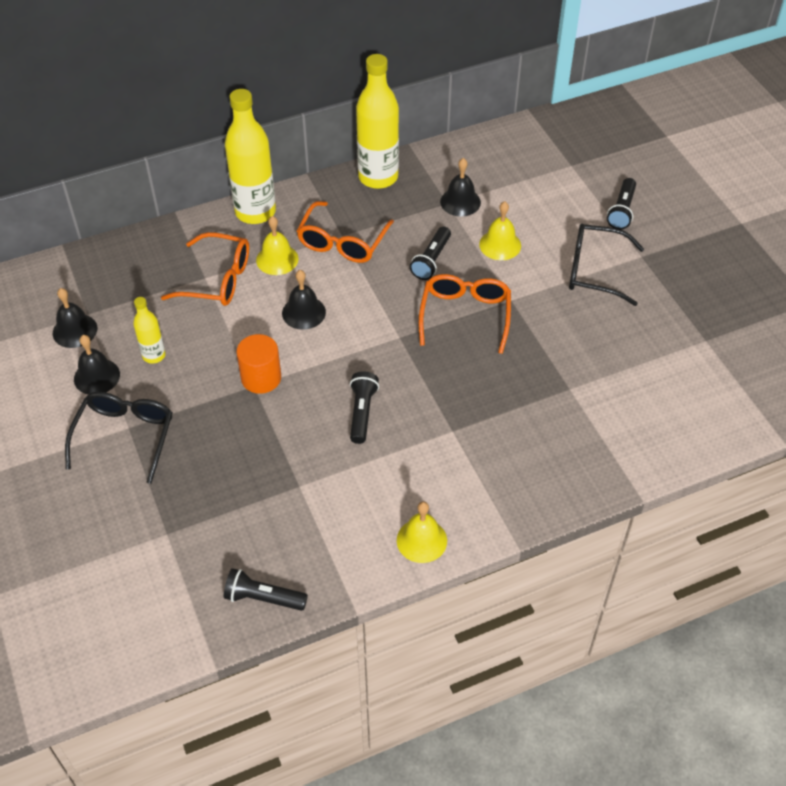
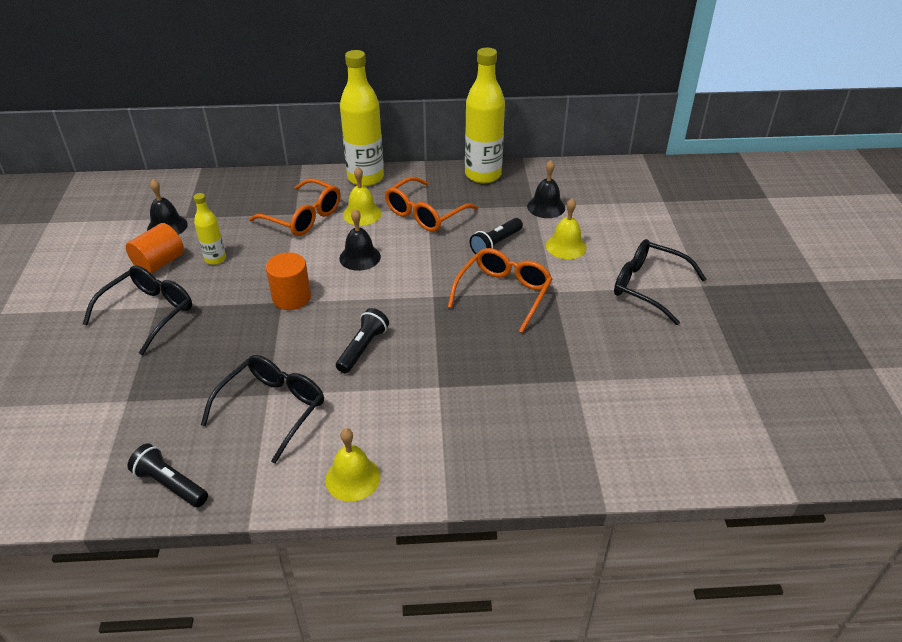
camera: 20 degrees right, 10 degrees down
black bell [74,335,120,394] -> orange cylinder [126,223,184,274]
black flashlight [607,178,636,229] -> none
none -> black glasses [201,355,324,464]

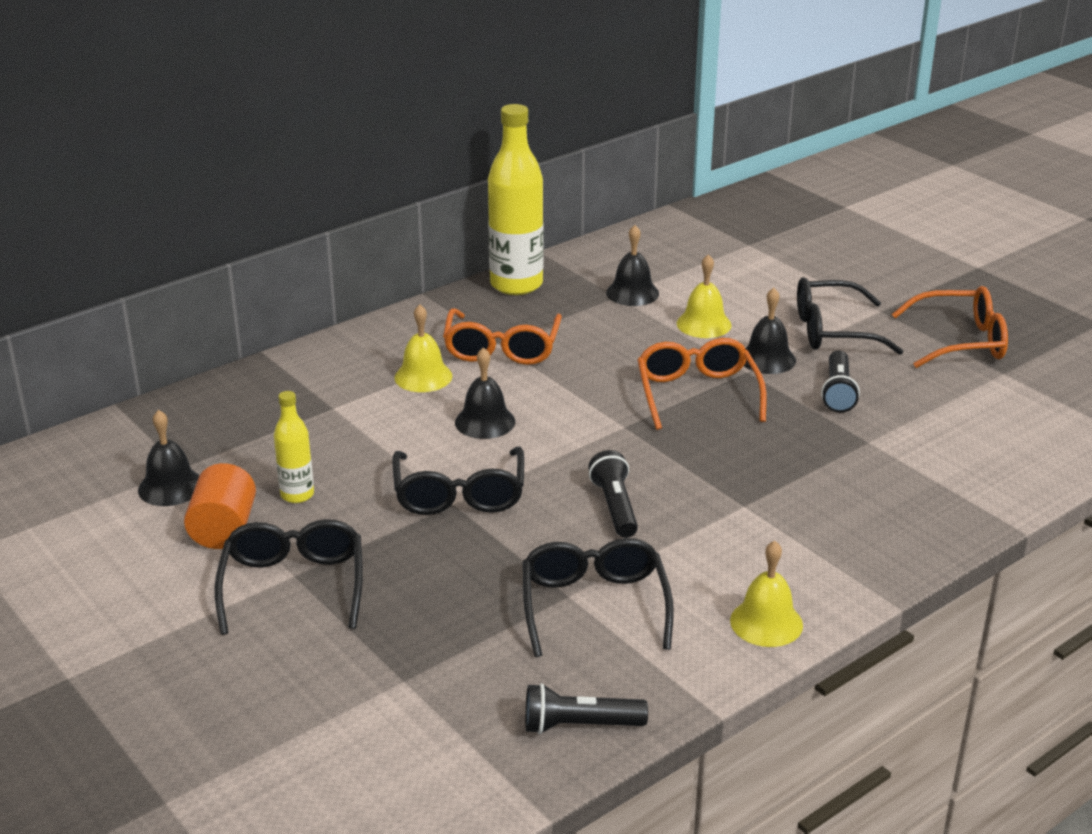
camera: 35 degrees left, 10 degrees down
orange glasses [249,178,341,236] -> orange glasses moved to [892,286,1008,368]
orange cylinder [266,252,311,310] -> black glasses [392,447,524,515]
yellow bottle [340,50,384,186] -> none
black flashlight [470,218,523,254] -> black flashlight moved to [821,350,860,413]
none -> black bell [744,288,796,374]

